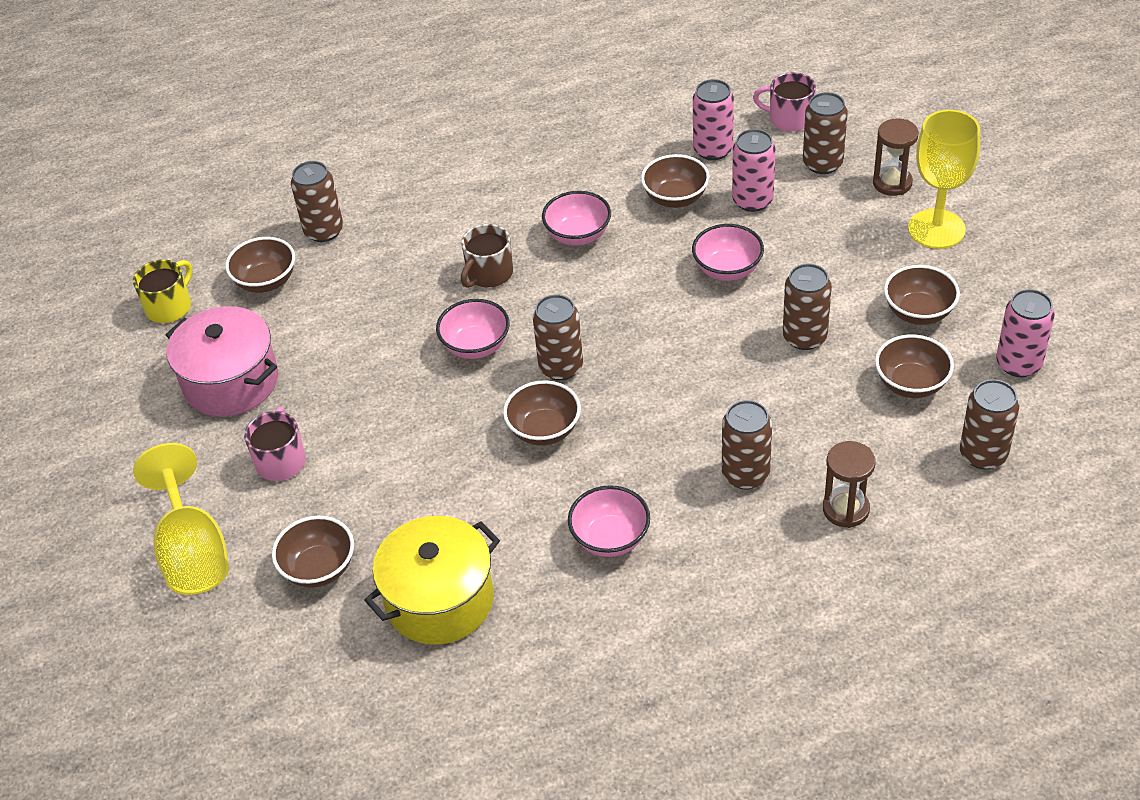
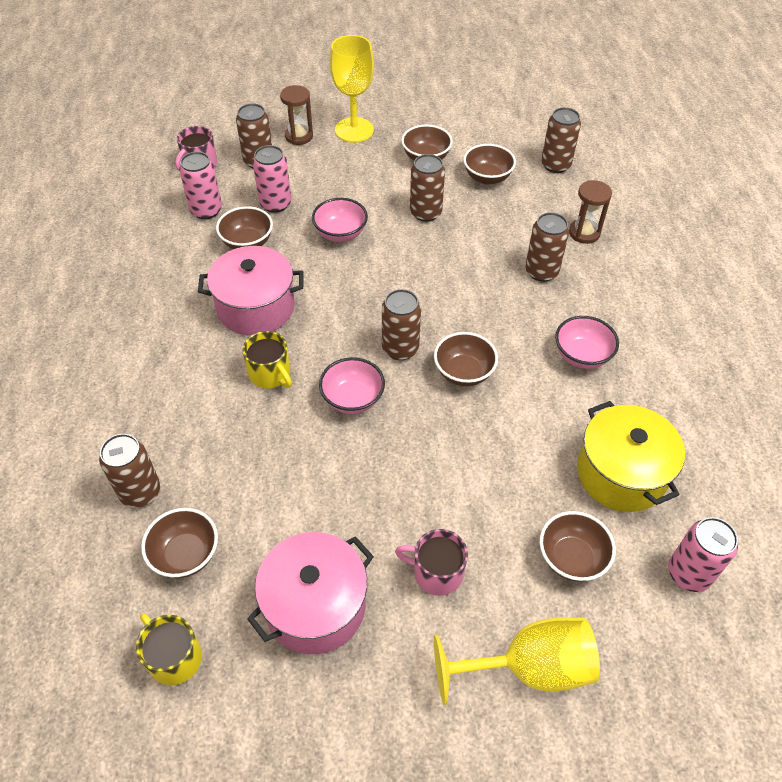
camera: 80 degrees left, 5 degrees up
brown mug [461,224,513,288] -> yellow mug [242,331,292,388]
pink bowl [542,191,611,246] -> pink pot [198,246,304,336]
pink can [996,289,1055,377] -> pink can moved to [668,517,738,592]

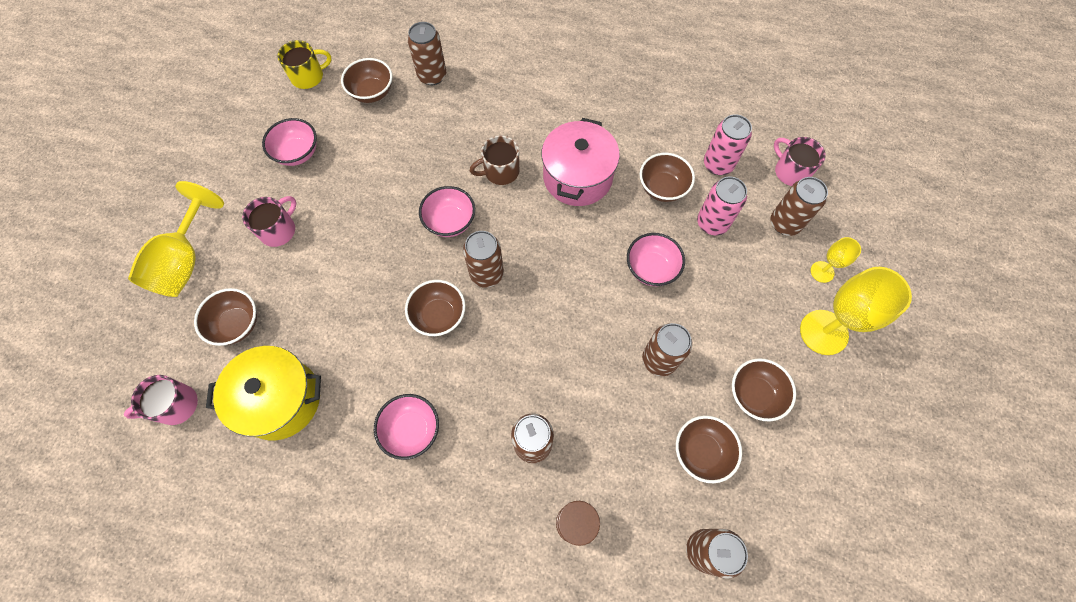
camera: 110 degrees right, 15 degrees up
yellow mug [242,331,292,388] -> brown mug [470,135,519,185]
pink pot [247,532,374,654] -> pink bowl [262,118,317,166]
brown hourglass [280,85,313,145] -> yellow goblet [811,237,861,283]
pink can [668,517,738,592] -> pink mug [124,375,198,425]

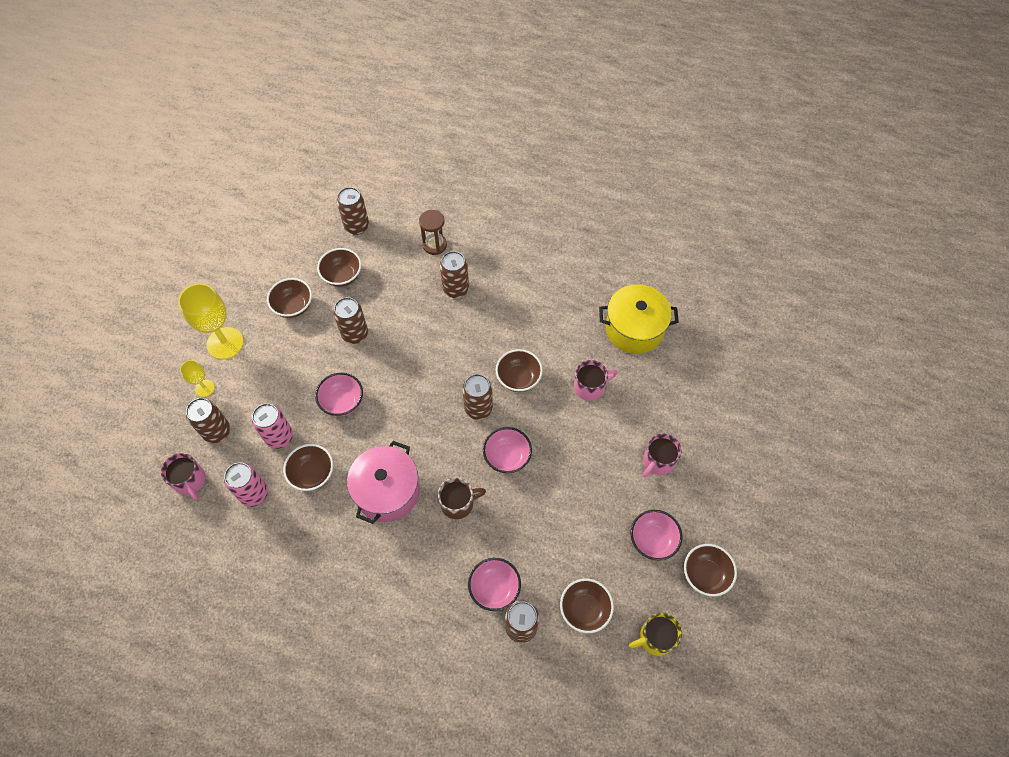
camera: 175 degrees left, 5 degrees down
pink mug [124,375,198,425] -> pink mug moved to [574,360,617,401]
yellow goblet [128,181,224,297] -> none
brown bowl [194,288,257,346] -> brown bowl moved to [684,544,737,597]
pink bowl [374,394,439,460] -> pink bowl moved to [468,558,521,611]

